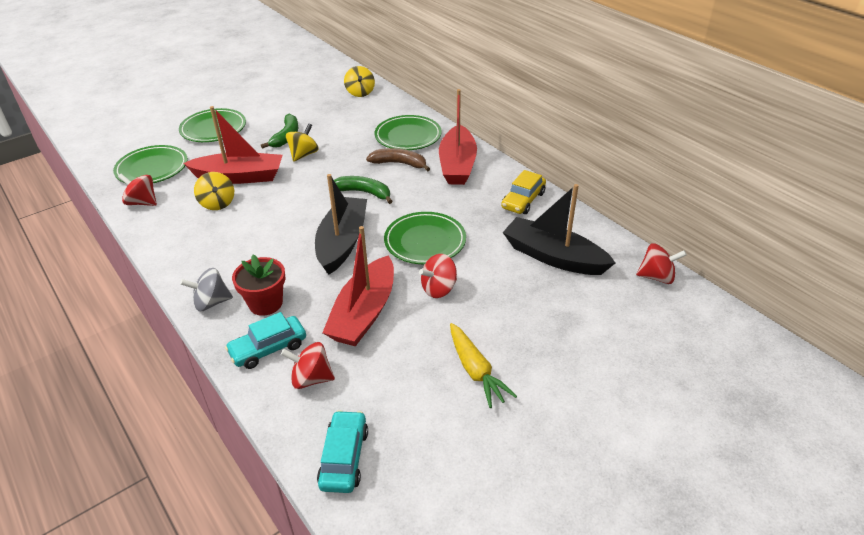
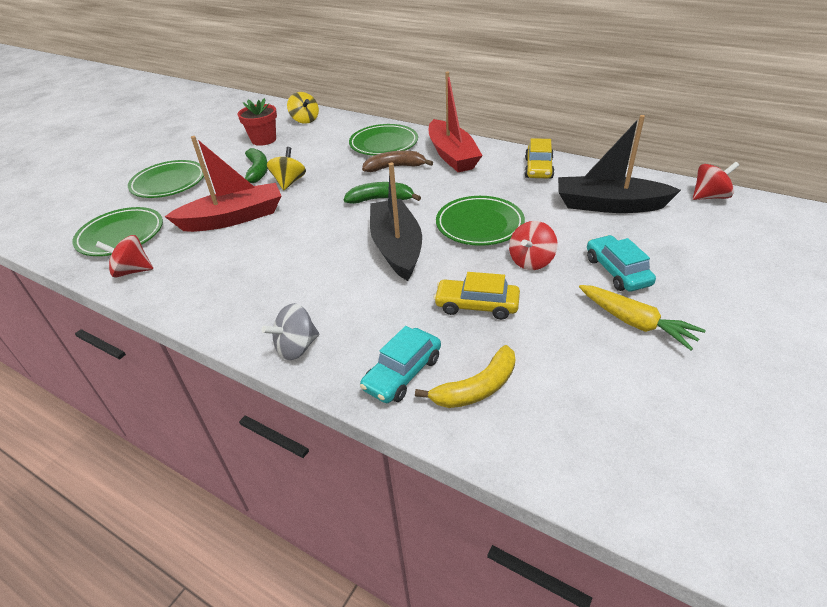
camera: 20 degrees left, 0 degrees up
yellow spinning top [194,172,234,210] -> none
red flower pot [232,254,285,316] -> red flower pot moved to [237,98,277,146]
red spinning top [281,342,335,389] -> yellow banana [415,345,515,408]
turquoise car [317,410,368,493] -> turquoise car moved to [587,235,656,292]
red boat [322,226,394,347] -> yellow car [434,272,520,320]

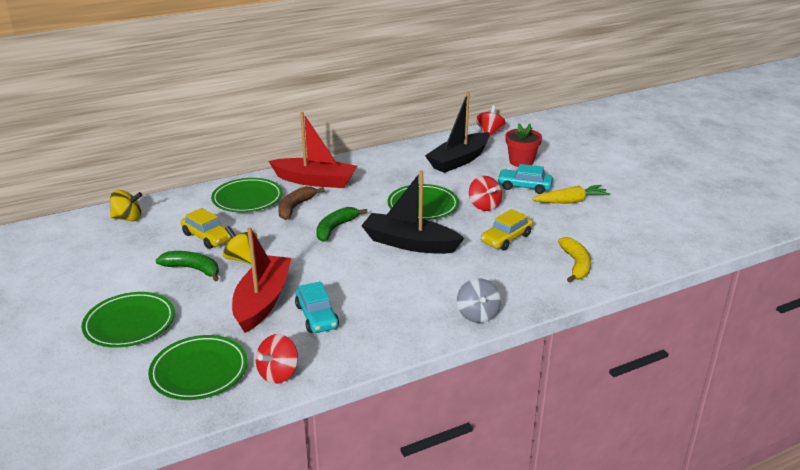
camera: 60 degrees left, 10 degrees down
red flower pot [237,98,277,146] -> red flower pot moved to [505,123,542,167]
turquoise car [360,326,441,403] -> turquoise car moved to [295,281,339,333]
yellow car [525,138,554,178] -> yellow car moved to [180,208,232,249]

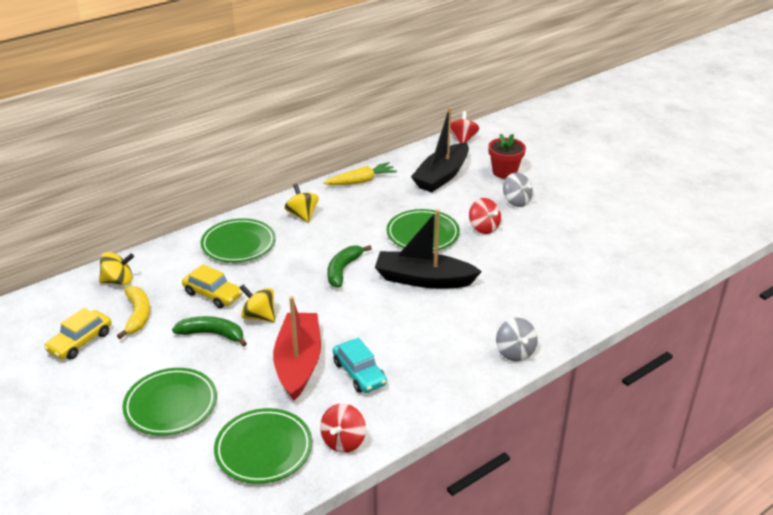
camera: 10 degrees left, 5 degrees up
red boat [268,112,357,188] -> yellow spinning top [285,184,319,223]
brown banana [278,186,325,220] -> none
yellow car [481,209,533,251] -> yellow car moved to [44,308,111,359]
turquoise car [497,164,553,194] -> grey spinning top [503,173,533,207]
yellow carrot [532,185,611,203] -> yellow carrot moved to [323,162,397,185]
yellow banana [558,237,591,282] -> yellow banana moved to [117,286,150,339]

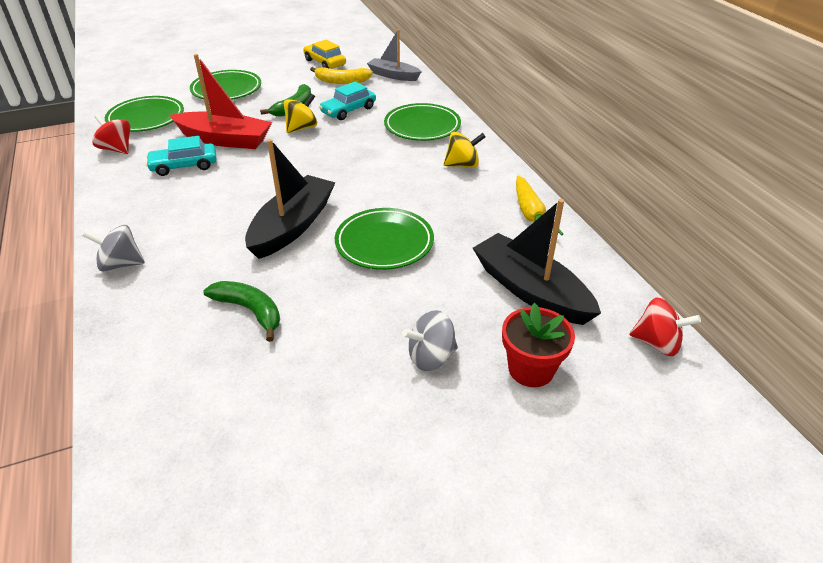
camera: 105 degrees right, 5 degrees up
yellow spinning top [99,252,134,285] -> grey boat [367,29,421,81]
yellow car [182,264,243,308] -> turquoise car [319,81,376,120]
green banana [327,245,372,288] -> green banana moved to [203,281,280,342]
red spinning top [469,198,501,234] -> none

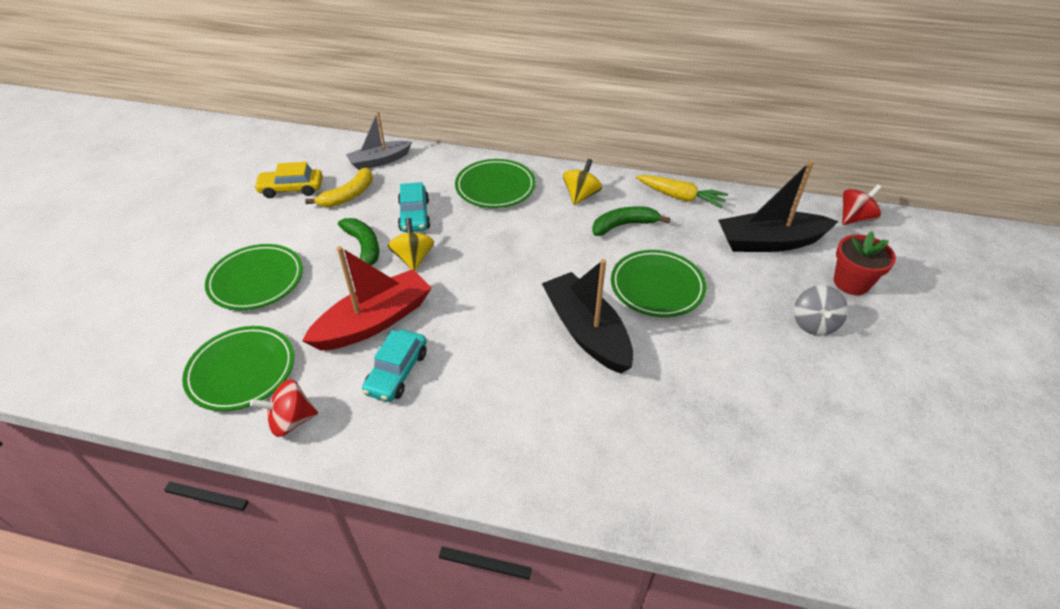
camera: 55 degrees left, 5 degrees up
grey spinning top [83,225,145,271] -> none
green banana [203,281,280,342] -> green banana moved to [592,206,670,236]

